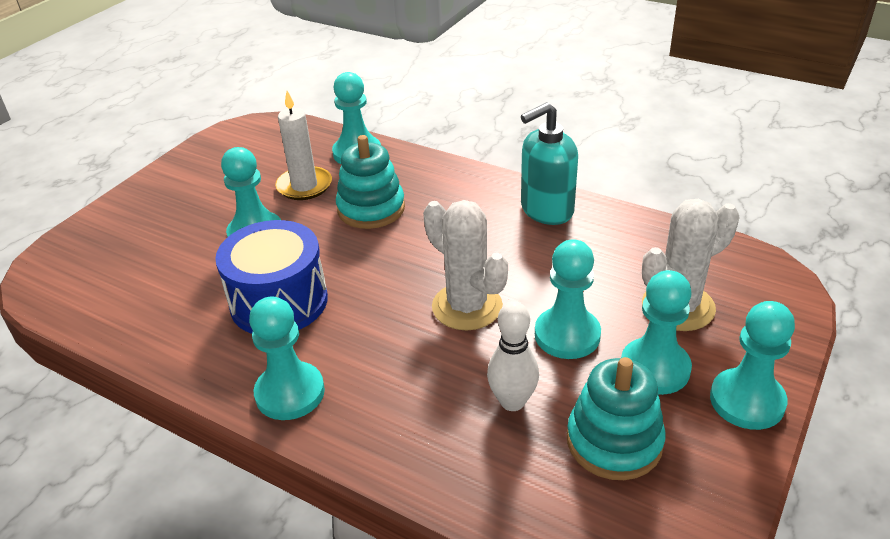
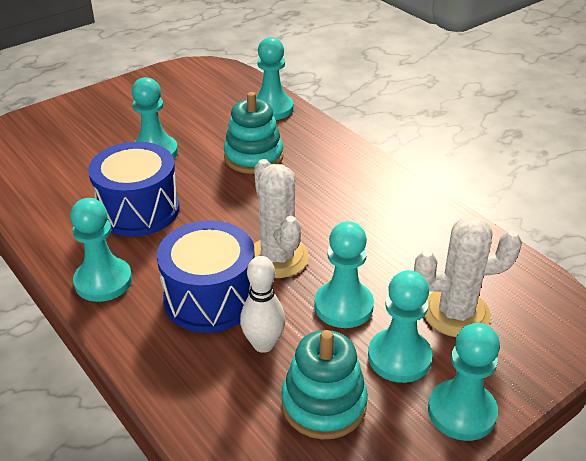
camera: 20 degrees right, 0 degrees up
white candle [275,91,332,200] -> none
turquoise soap dispenser [521,102,578,225] -> none
none -> blue drum [157,220,255,333]

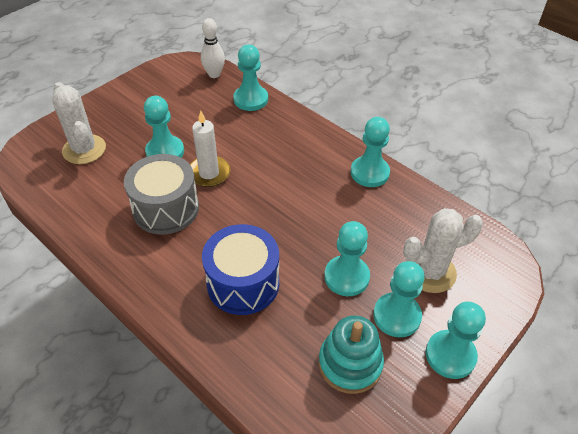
camera: 10 degrees left, 10 degrees up
turquoise pawn [70,198,132,302] -> turquoise pawn moved to [351,117,390,187]
blue drum [88,142,179,237] -> grey drum [124,154,199,235]
turquoise stacking toy [224,92,283,174] -> none
white bowling pin [240,256,286,353] -> white bowling pin moved to [201,18,225,78]
white cactus [254,159,309,278] -> white cactus moved to [52,82,106,164]
none -> white candle [190,110,230,187]

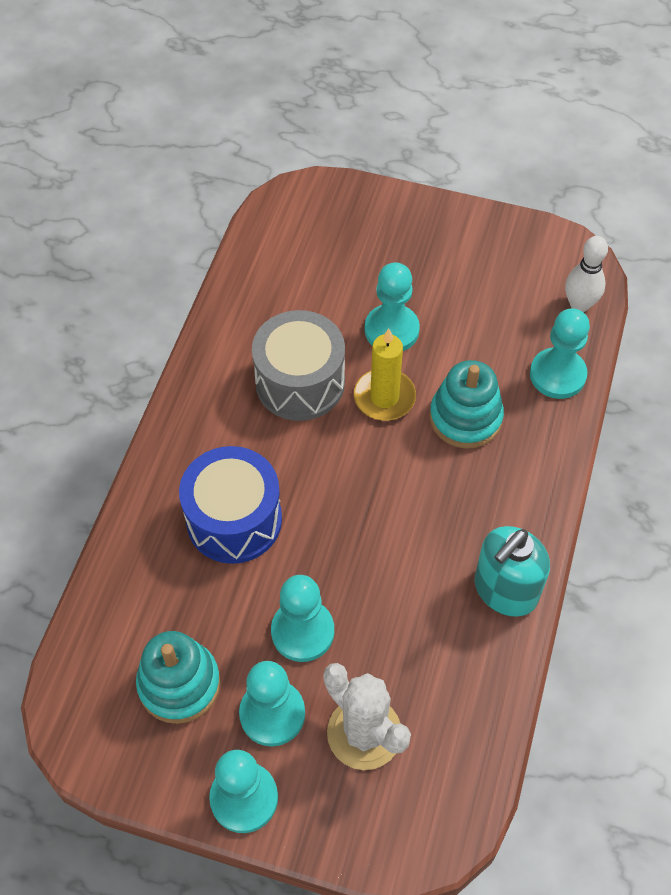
camera: 65 degrees right, 10 degrees up
white cactus [52,82,106,164] -> none
white candle [190,110,230,187] -> yellow candle [354,329,416,421]
turquoise pawn [351,117,390,187] -> turquoise soap dispenser [475,526,550,617]
none -> turquoise stacking toy [430,360,504,449]

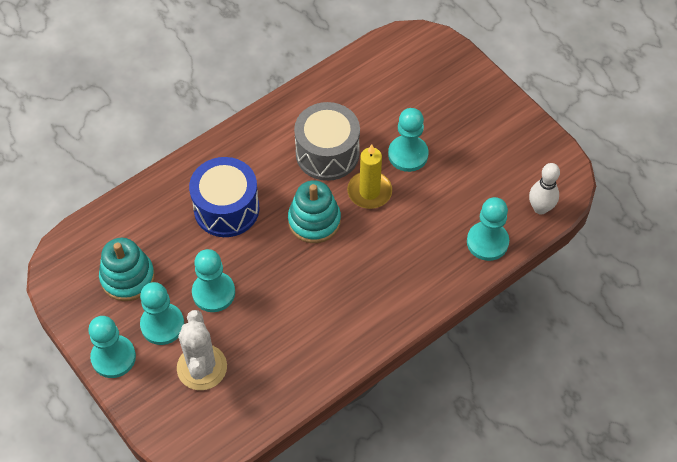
camera: 35 degrees right, 0 degrees up
turquoise stacking toy [430,360,504,449] -> turquoise stacking toy moved to [288,180,341,243]
turquoise soap dispenser [475,526,550,617] -> none

